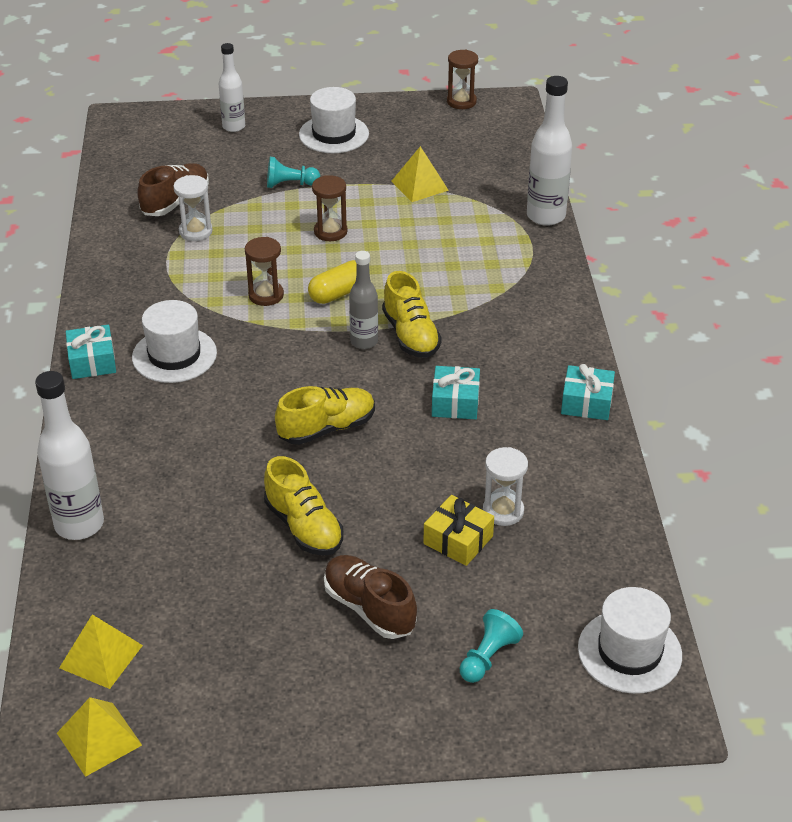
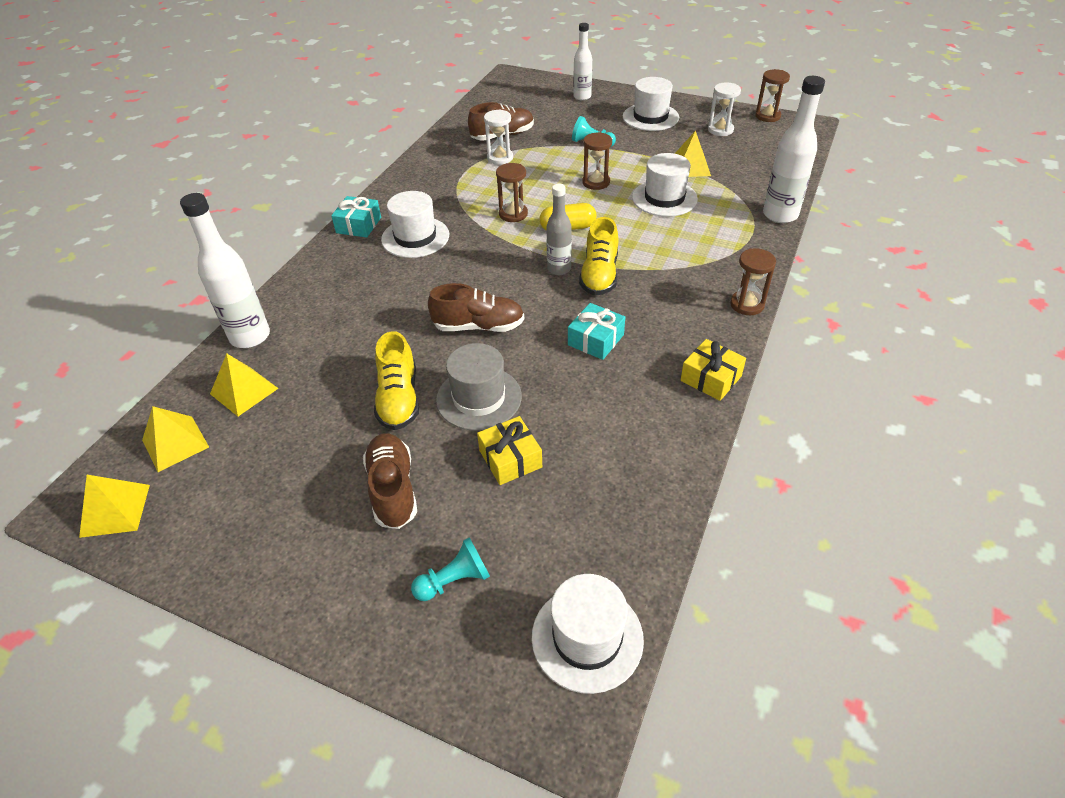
camera: 30 degrees right, 5 degrees up
yellow shoe [275,386,375,445] -> brown shoe [428,283,524,332]
white hourglass [483,447,528,526] -> white hourglass moved to [708,83,741,136]
turquoise gift [561,364,615,420] -> yellow gift [681,339,746,401]
none -> yellow pyramid [210,353,279,416]
none -> grey hat [436,343,522,431]
none -> white hat [632,153,698,217]
none -> brown hourglass [730,248,776,315]

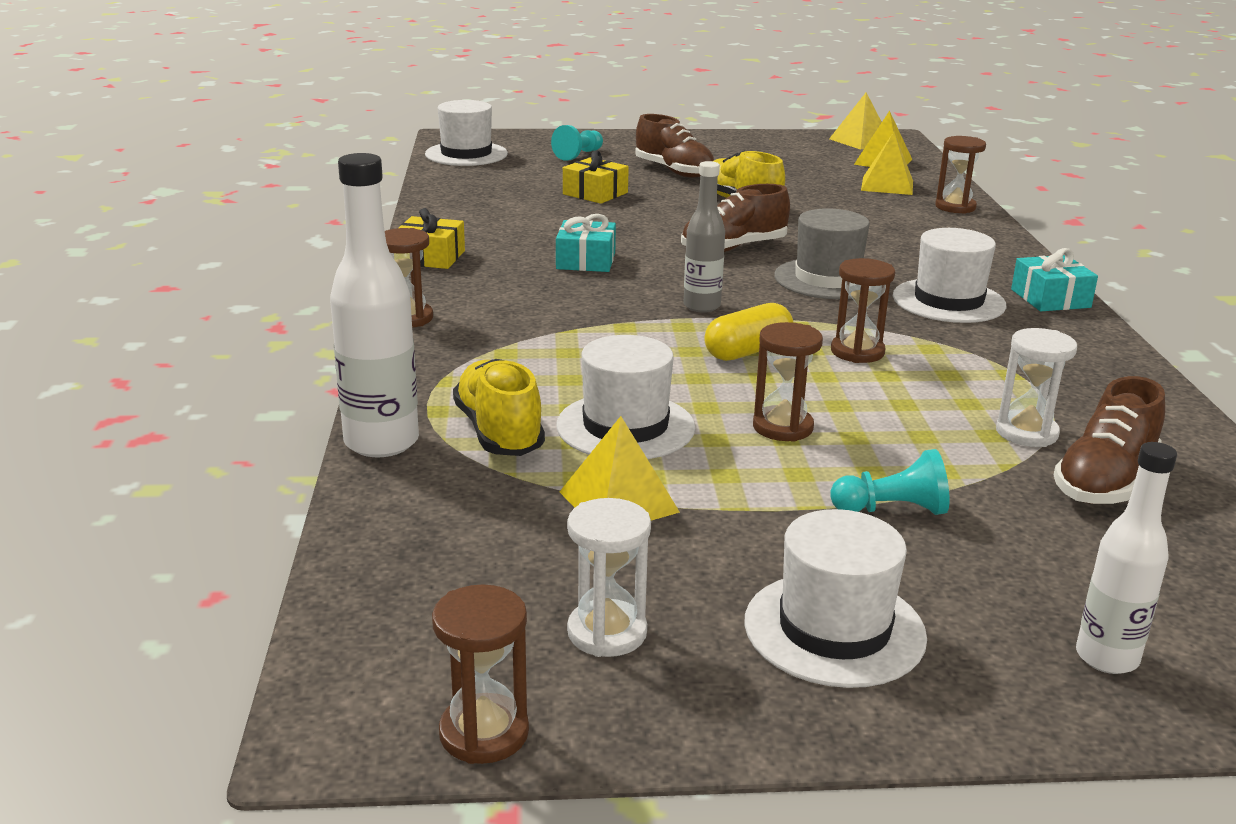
camera: 150 degrees right, 20 degrees down
white bottle [180,193,270,348] -> brown hourglass [935,136,986,214]
grey hat [436,343,522,431] -> grey hat moved to [774,208,870,299]
yellow shoe [579,217,618,296] -> yellow shoe moved to [453,359,545,456]

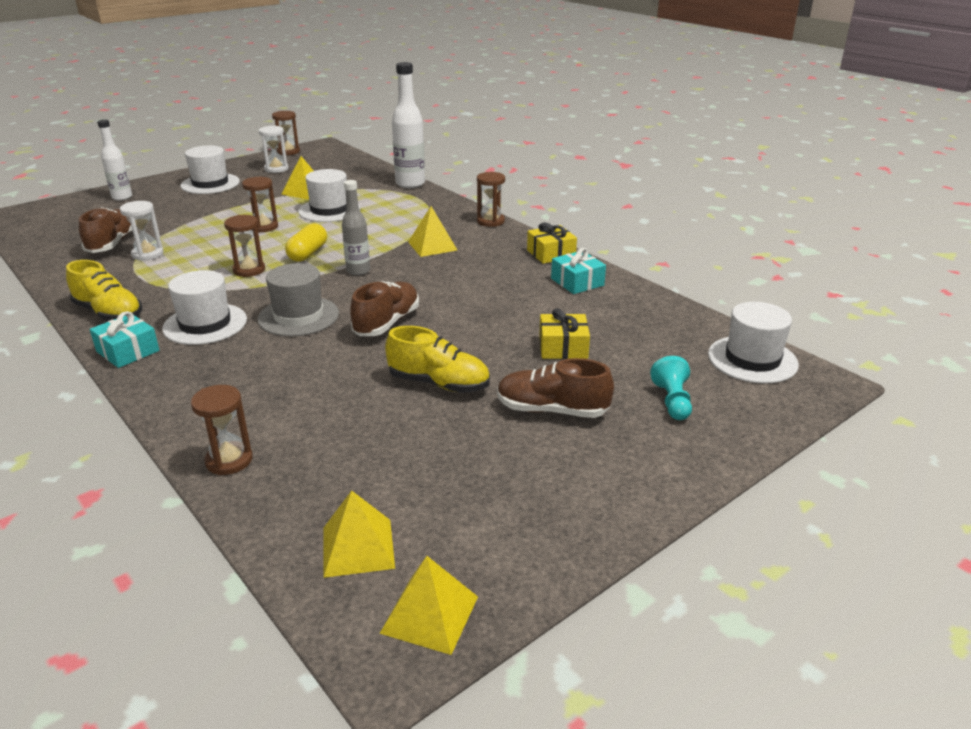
camera: 145 degrees right, 5 degrees up
yellow shoe [453,359,545,456] -> yellow shoe moved to [66,260,142,321]
turquoise gift [556,214,616,272] -> turquoise gift moved to [551,248,606,294]
turquoise pawn [830,449,950,515] -> none
yellow pyramid [861,132,913,195] -> yellow pyramid moved to [408,206,457,257]

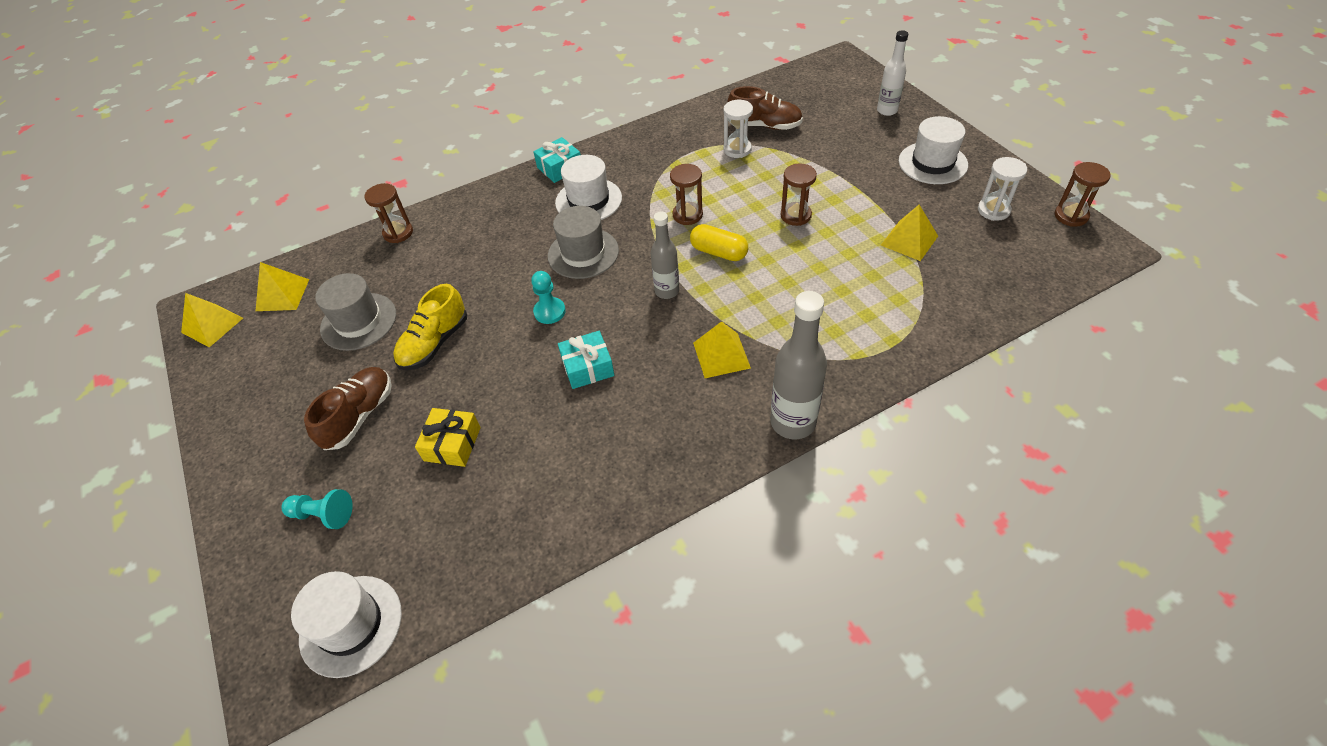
camera: 105 degrees right, 20 degrees up
yellow shoe [66,260,142,321] -> none
white hat [298,169,361,222] -> none
brown shoe [350,281,419,336] -> turquoise pawn [531,271,566,324]
white bottle [392,62,425,188] -> none
brown hourglass [477,172,505,227] -> grey bottle [770,291,827,439]
yellow gift [527,223,577,264] -> none
turquoise gift [551,248,606,294] -> turquoise gift moved to [558,331,615,389]
none -> grey hat [315,273,396,351]

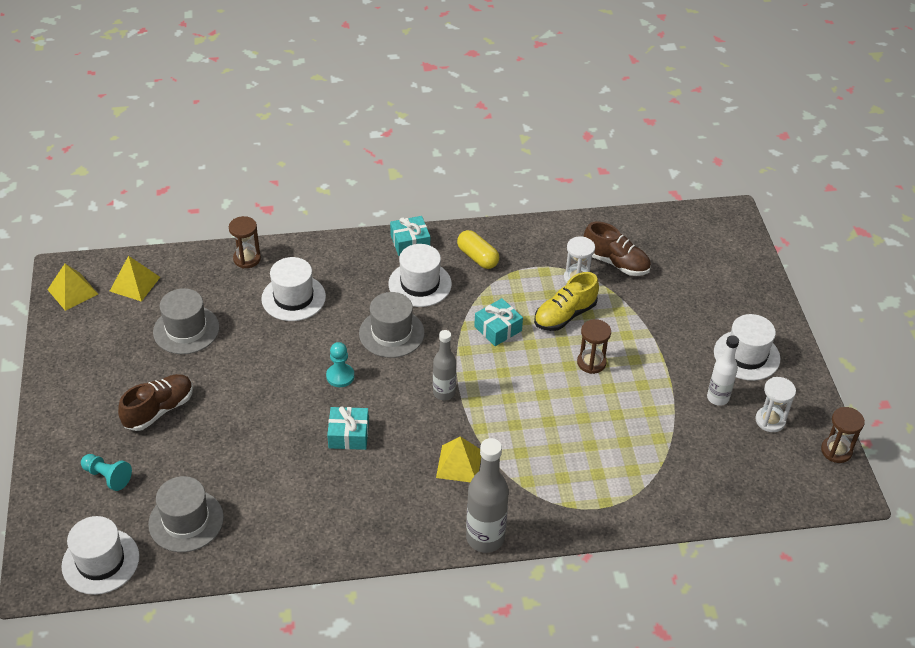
camera: 15 degrees right, 5 degrees down
yellow shoe [393,284,467,370] -> yellow shoe moved to [534,272,599,331]
yellow gift [415,408,481,467] -> none
brown hourglass [670,164,703,225] -> turquoise gift [474,298,523,346]
yellow capsule [690,224,748,261] -> yellow capsule moved to [457,230,499,269]
white bottle [877,30,908,116] -> white bottle moved to [707,335,739,406]
yellow pyramid [881,205,938,261] -> none
none -> grey hat [148,476,224,552]
none -> white hat [261,257,326,321]

